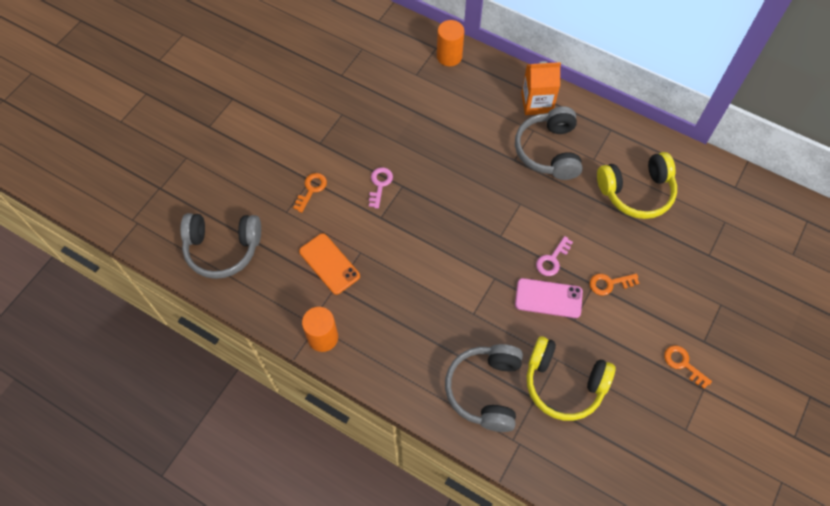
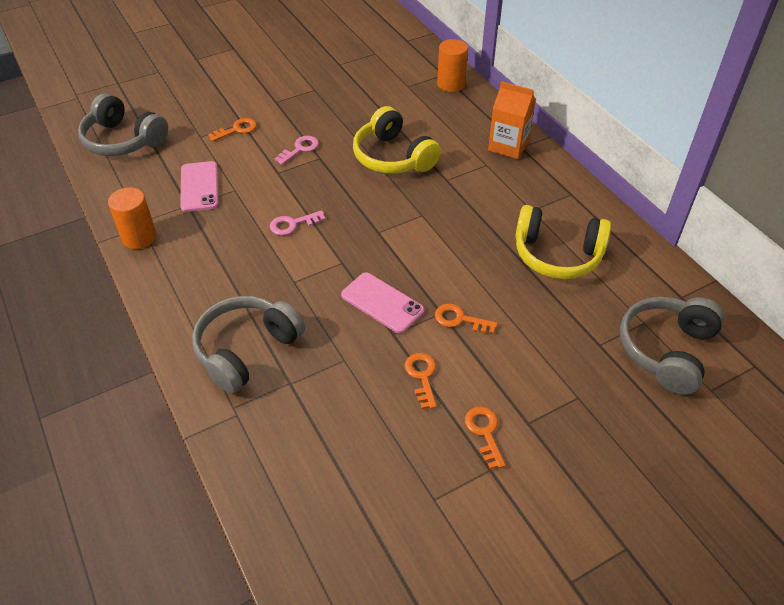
camera: 30 degrees right, 15 degrees down
orange phone [299,233,360,295] -> pink phone [180,161,218,212]
grey headphones [515,106,582,180] -> grey headphones moved to [620,297,725,395]
yellow headphones [527,336,615,421] -> yellow headphones moved to [353,106,441,173]
pink key [536,236,573,276] -> pink key moved to [270,210,326,235]
none -> orange key [404,353,437,409]

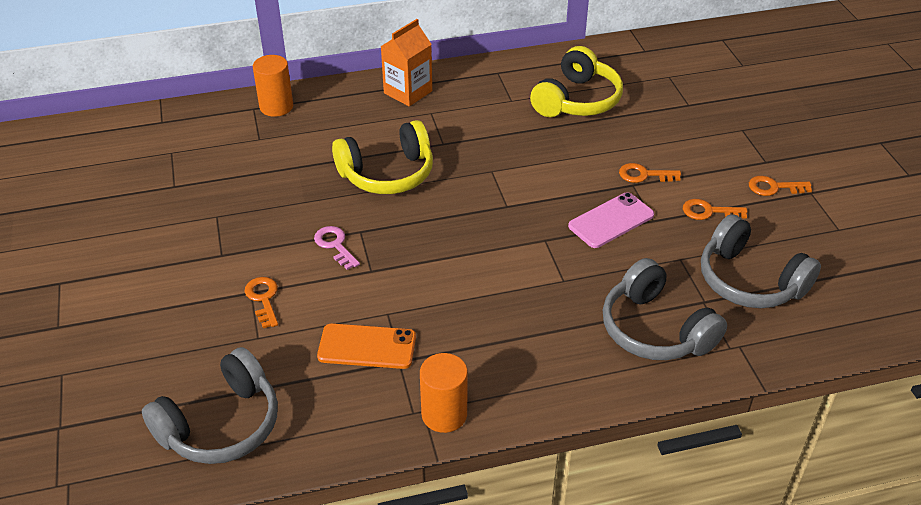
camera: 75 degrees left, 5 degrees down
pink phone [180,161,218,212] -> orange phone [317,323,416,369]
pink key [270,210,326,235] -> none
orange key [435,304,498,334] -> orange key turned 60 degrees clockwise [619,163,681,183]
grey headphones [620,297,725,395] -> grey headphones moved to [701,214,821,308]

